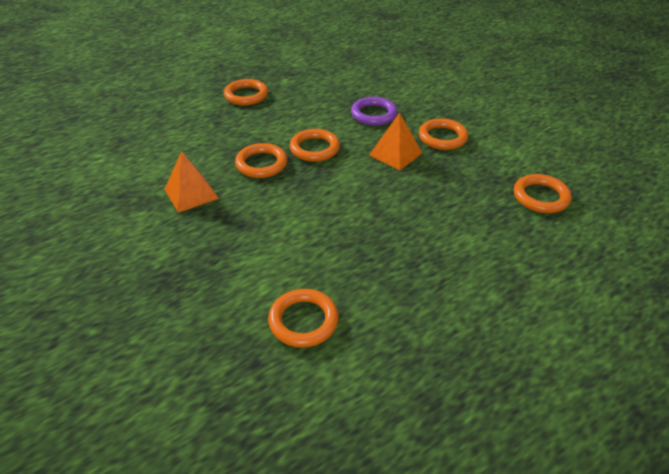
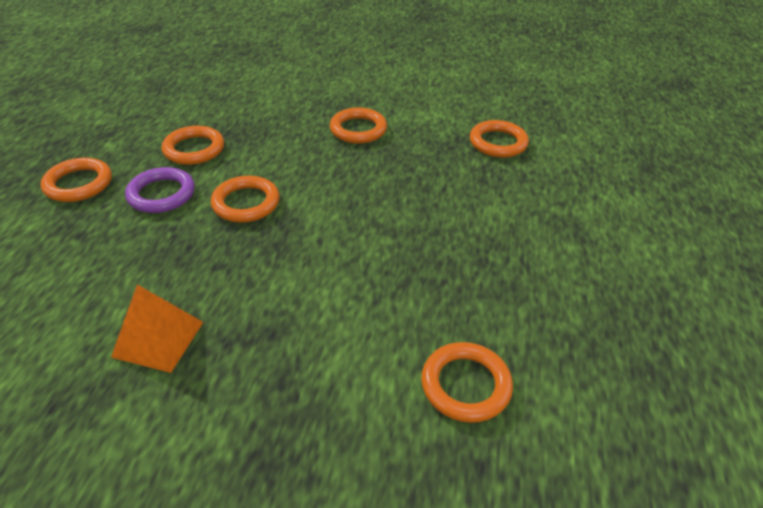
camera: 45 degrees left, 0 degrees up
orange ring [235,143,287,178] -> orange ring moved to [162,126,224,165]
purple ring [351,97,397,125] -> purple ring moved to [125,167,195,213]
orange pyramid [369,112,422,170] -> none

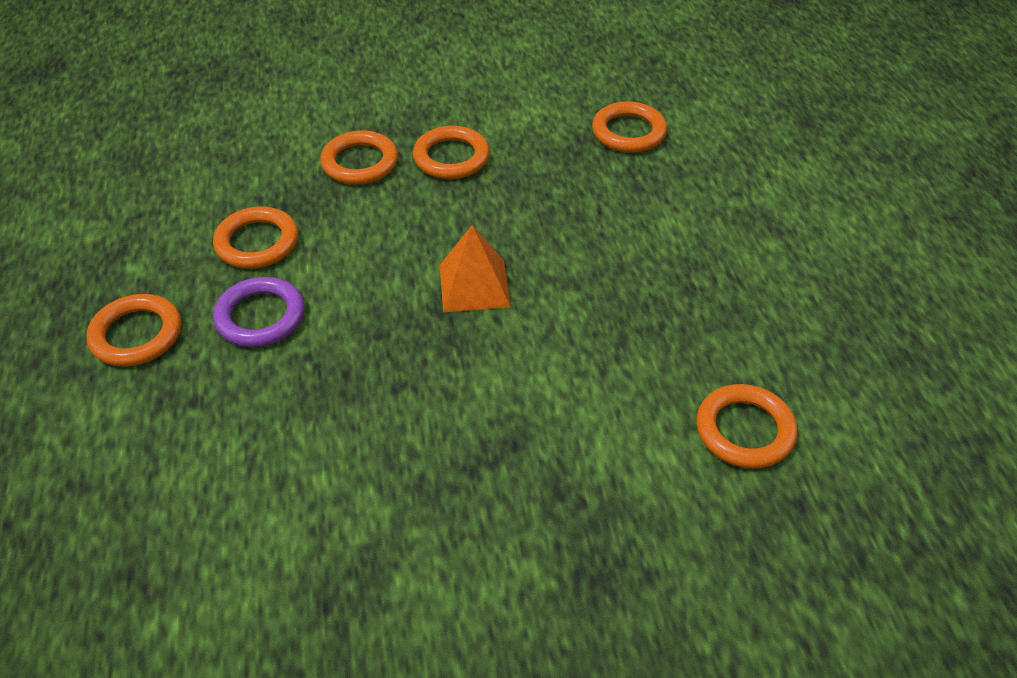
camera: 20 degrees left, 5 degrees up
orange pyramid [111,284,203,373] -> orange pyramid moved to [440,225,511,312]
orange ring [211,176,280,223] -> orange ring moved to [321,130,398,185]

